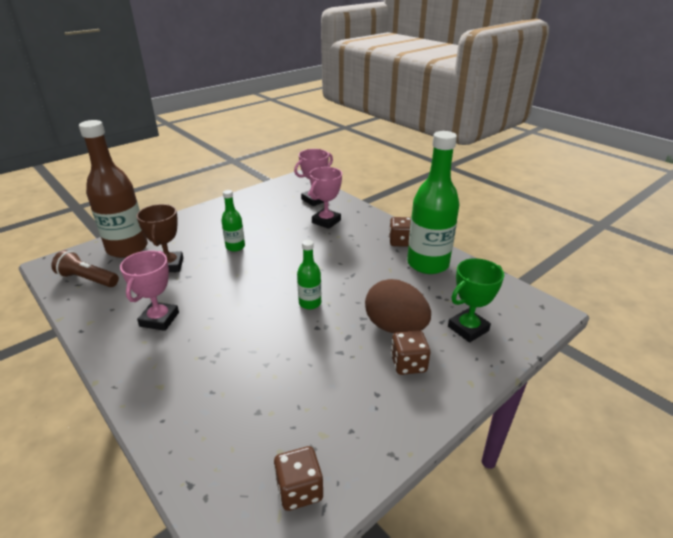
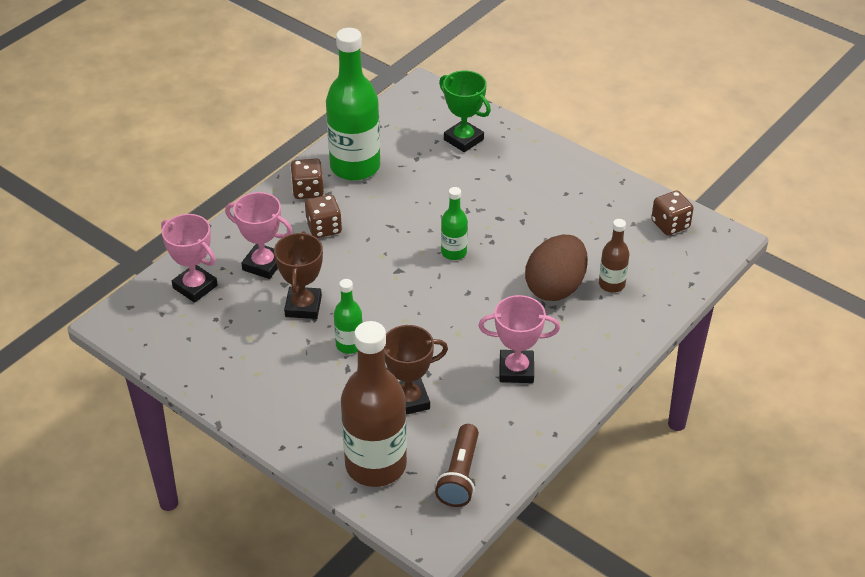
camera: 100 degrees left, 10 degrees up
brown egg [365,279,431,333] -> brown egg moved to [525,234,588,301]
brown dice [391,330,430,375] -> brown dice moved to [305,195,342,238]
none -> brown trophy [274,231,323,319]
none -> brown bottle [599,219,629,293]

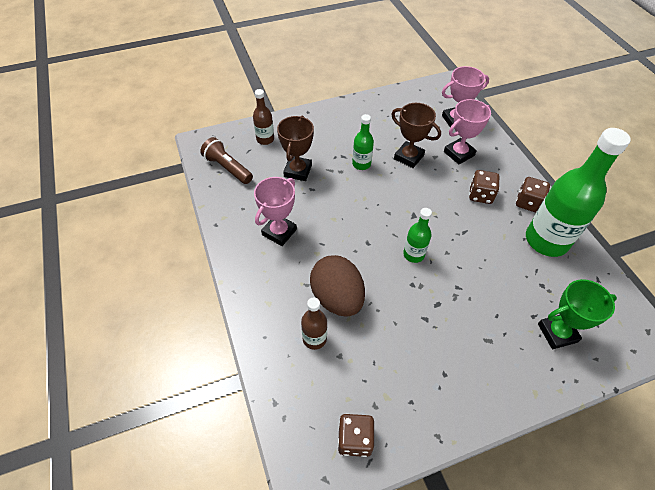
camera: 120 degrees right, 10 degrees up
brown bottle [341,321,407,487] -> brown bottle [253,89,274,145], size x0.48

